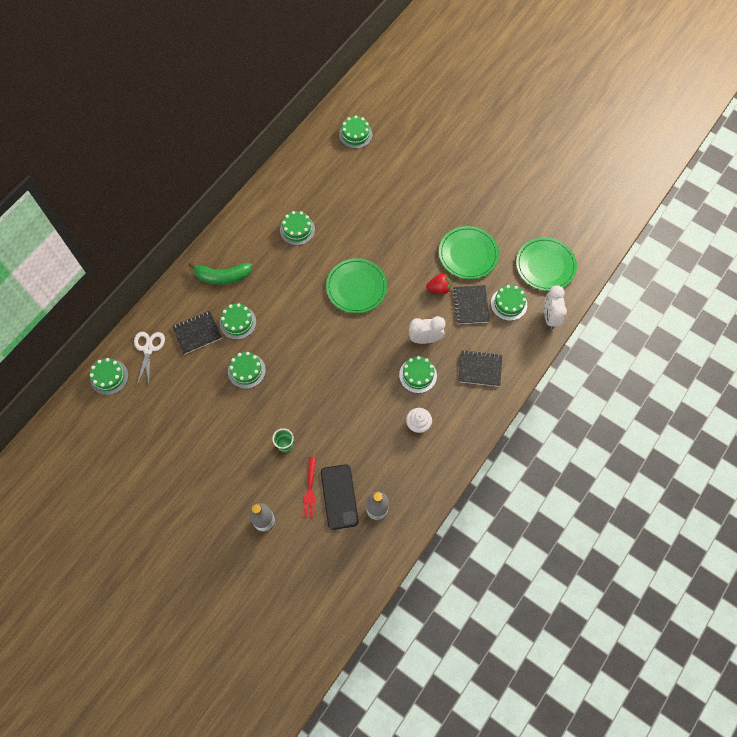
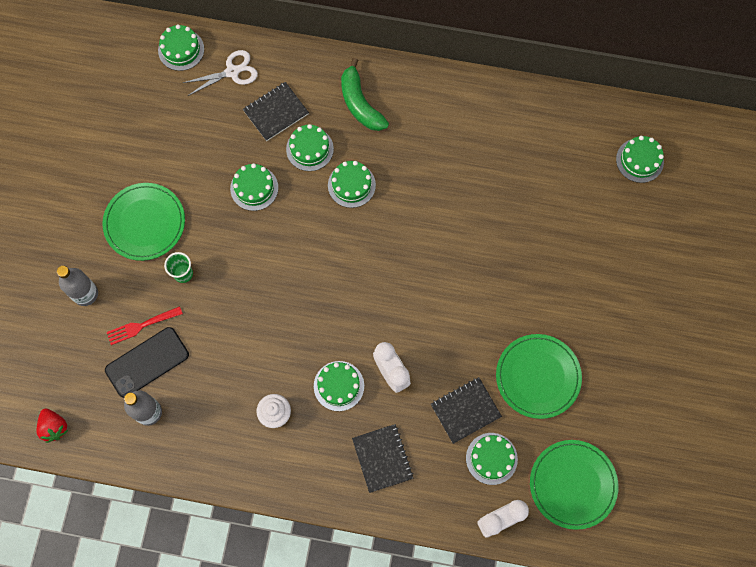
camera: 65 degrees right, 5 degrees up
black notebook [172,311,222,355] -> black notebook turned 75 degrees counterclockwise [243,82,309,141]
green cake [280,211,315,245] -> green cake moved to [328,161,376,208]
green plate [326,258,387,313] -> green plate moved to [102,183,185,261]
red strawberry [426,273,451,294] -> red strawberry moved to [36,408,68,443]

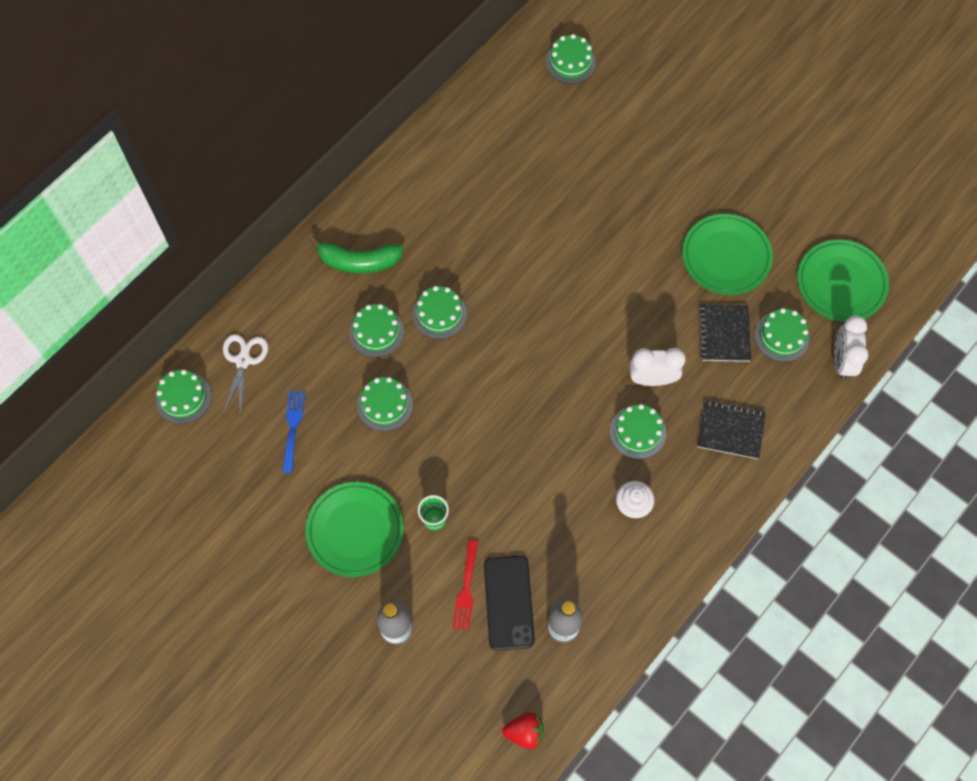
camera: 60 degrees left, 5 degrees down
black notebook [243,82,309,141] -> none
none -> blue fork [283,391,305,473]

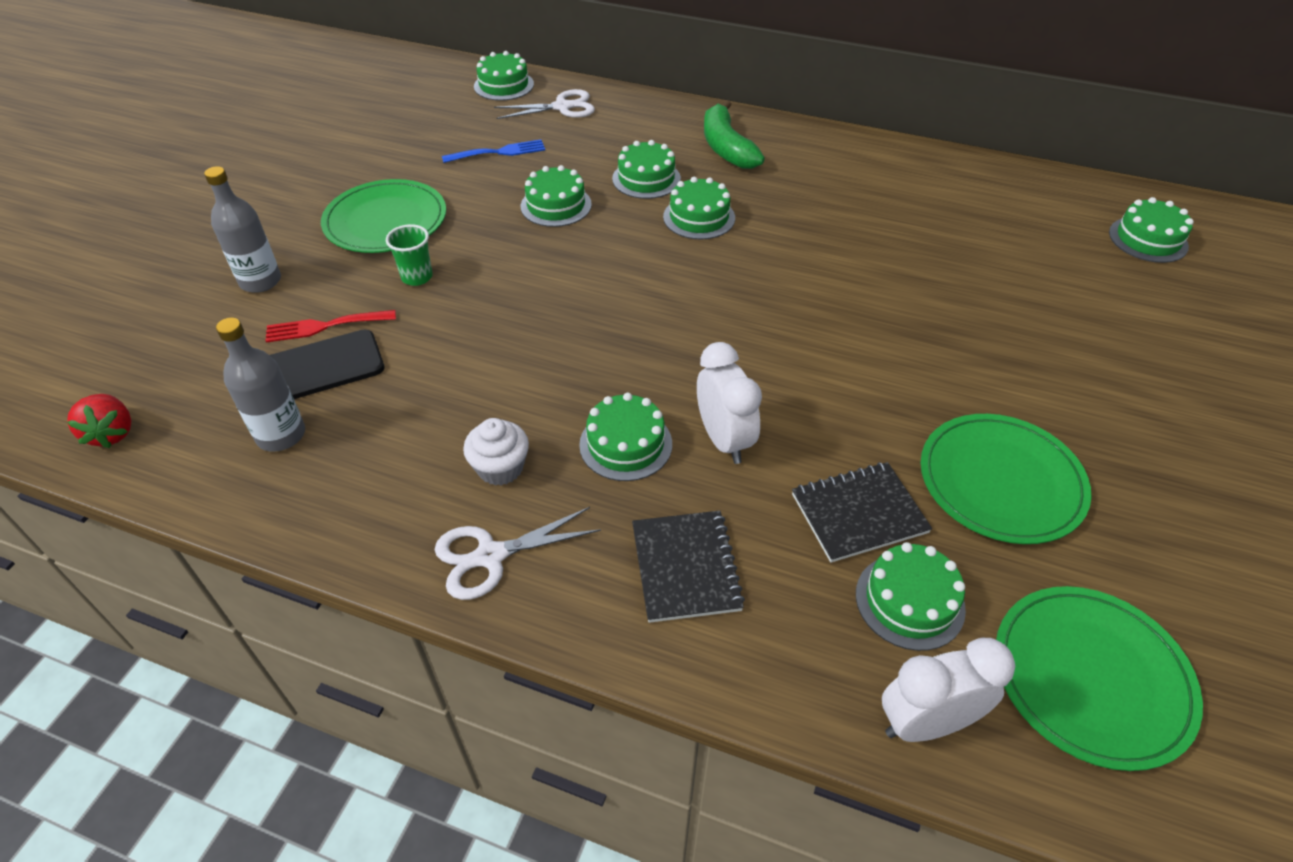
camera: 70 degrees right, 20 degrees down
none -> white scissors [435,507,601,600]

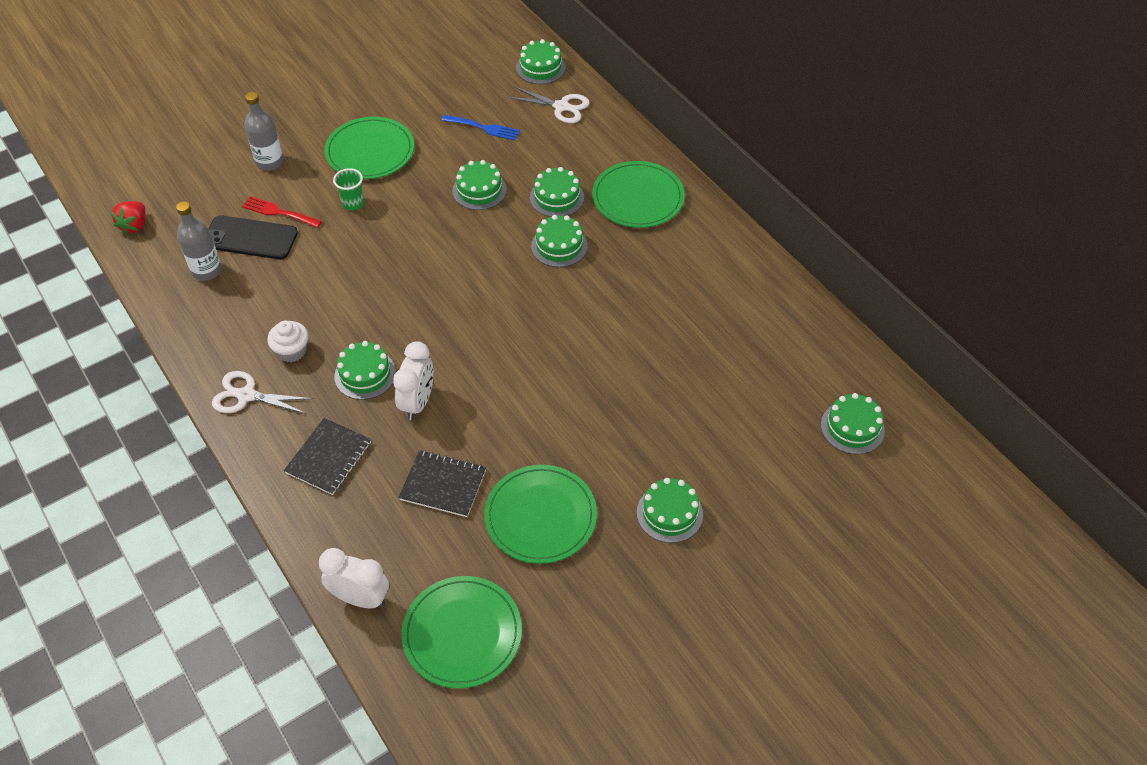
camera: 35 degrees right, 5 degrees up
green banana [704,100,765,169] -> green plate [592,161,685,228]
green cake [856,542,966,651] -> green cake moved to [637,478,703,543]

